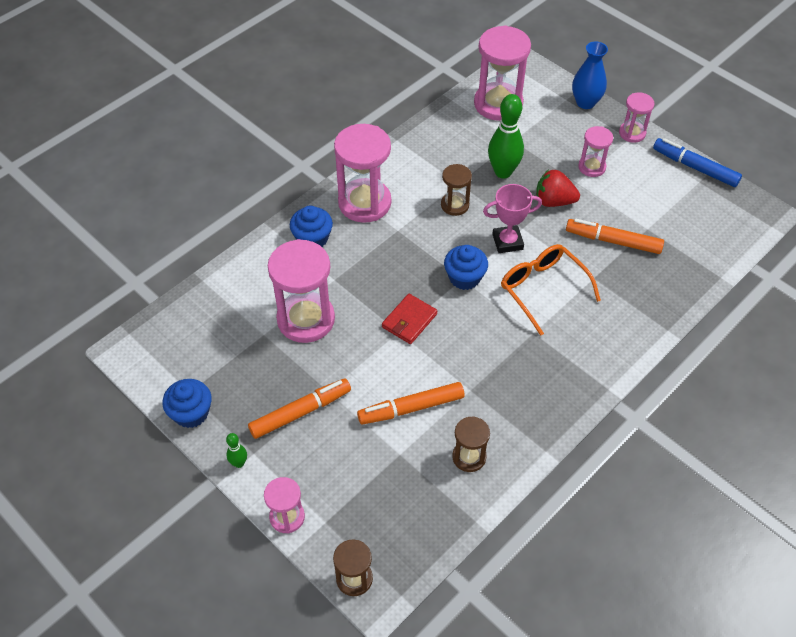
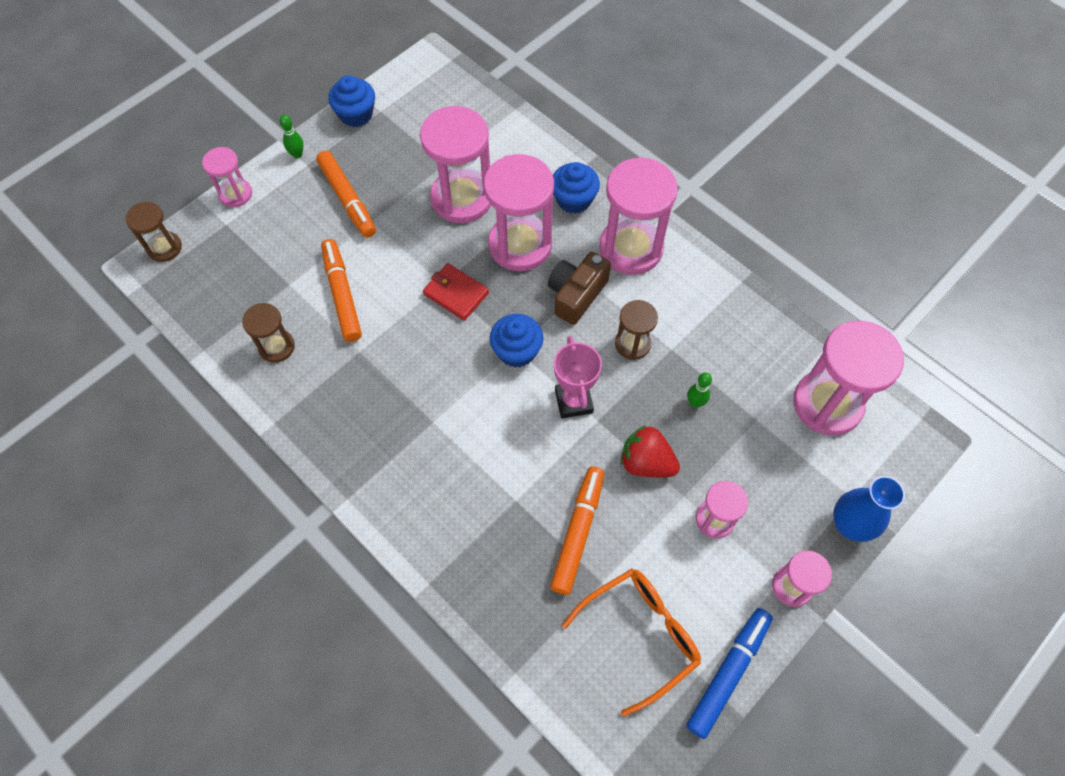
camera: 90 degrees right, 10 degrees up
green bowling pin [488,94,524,178] -> green bowling pin [687,372,712,408], size x0.47
orange glasses [501,244,601,336] -> orange glasses moved to [562,569,701,717]
red strawberry [536,169,580,207] -> red strawberry turned 75 degrees counterclockwise [620,425,680,477]
none -> pink hourglass [484,154,554,271]
none -> brown camera [548,252,611,325]

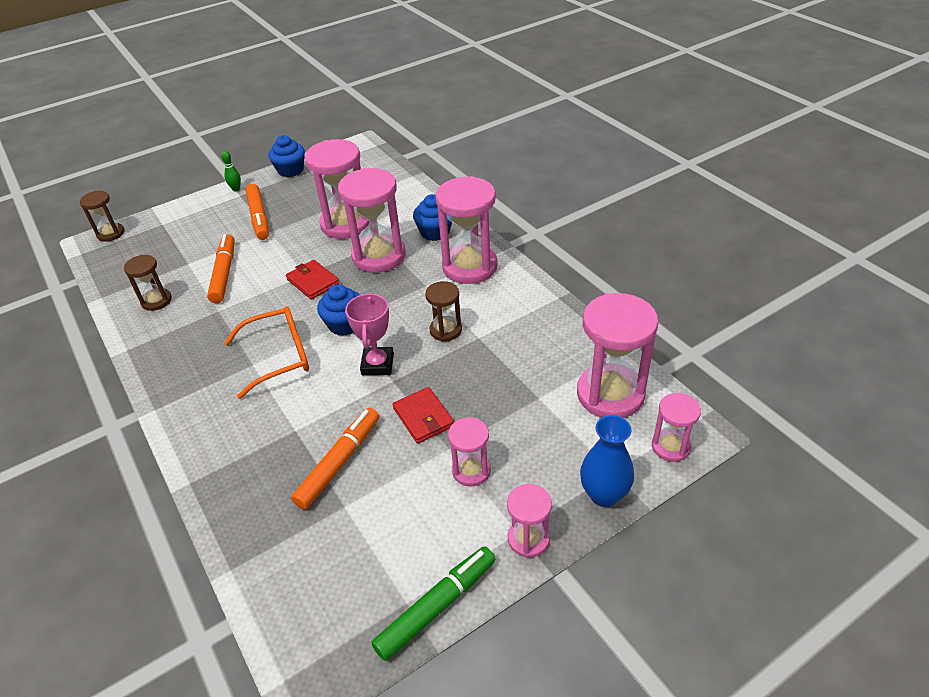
camera: 15 degrees right, 20 degrees down
pink hourglass [202,147,252,207] -> pink hourglass moved to [652,393,701,462]
brown camera [548,252,611,325] -> none
orange glasses [562,569,701,717] -> orange glasses moved to [224,306,309,399]
red strawberry [620,425,680,477] -> red wallet [393,387,454,444]
blue marker [686,608,773,739] -> green marker [371,546,495,661]
green bowling pin [687,372,712,408] -> none

